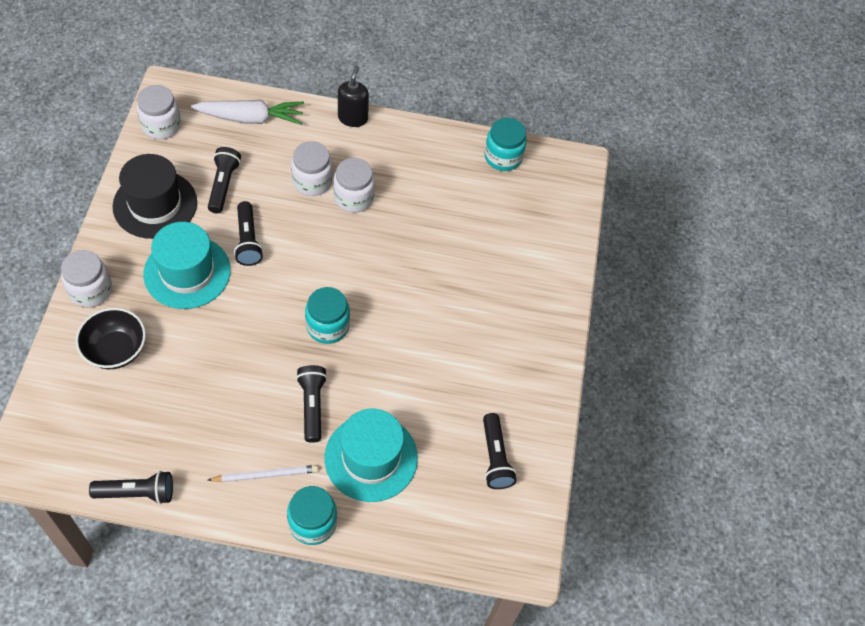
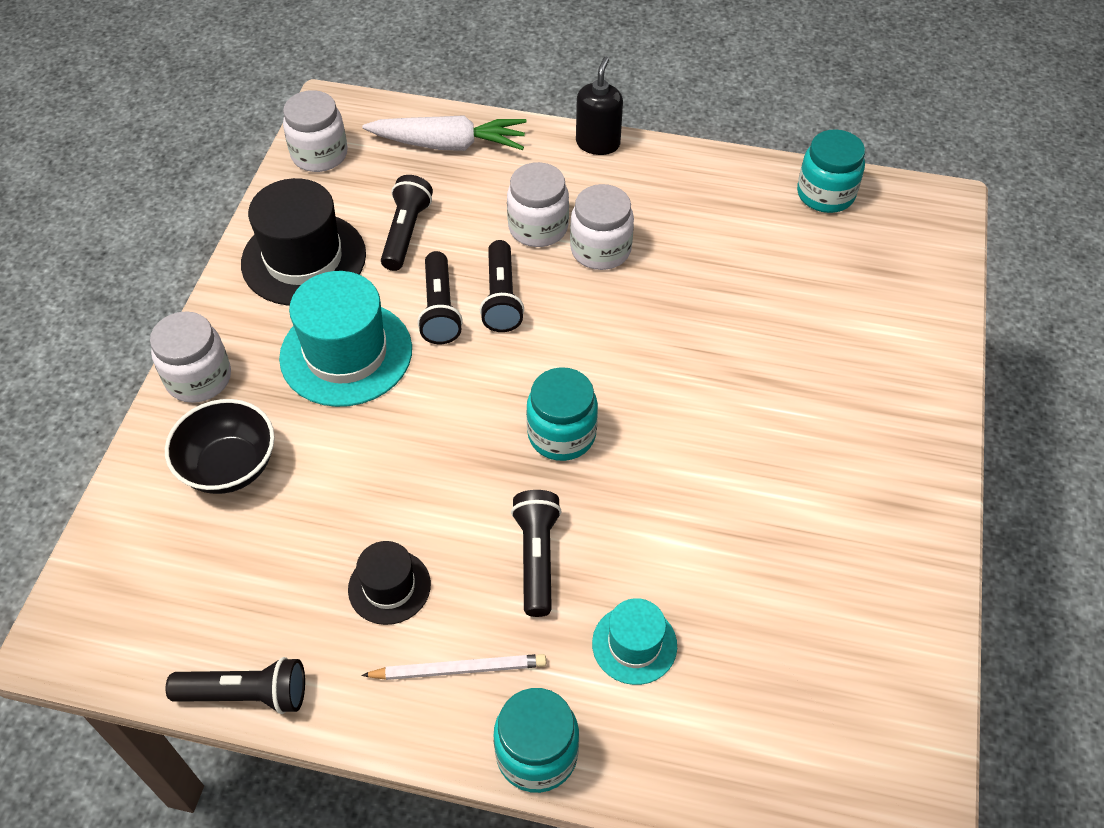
camera: 10 degrees right, 5 degrees down
turquoise hat [325,409,418,502] -> turquoise hat [592,598,677,685], size x0.54
black flashlight [483,413,517,489] -> black flashlight moved to [480,240,524,332]
none -> black hat [348,541,431,625]

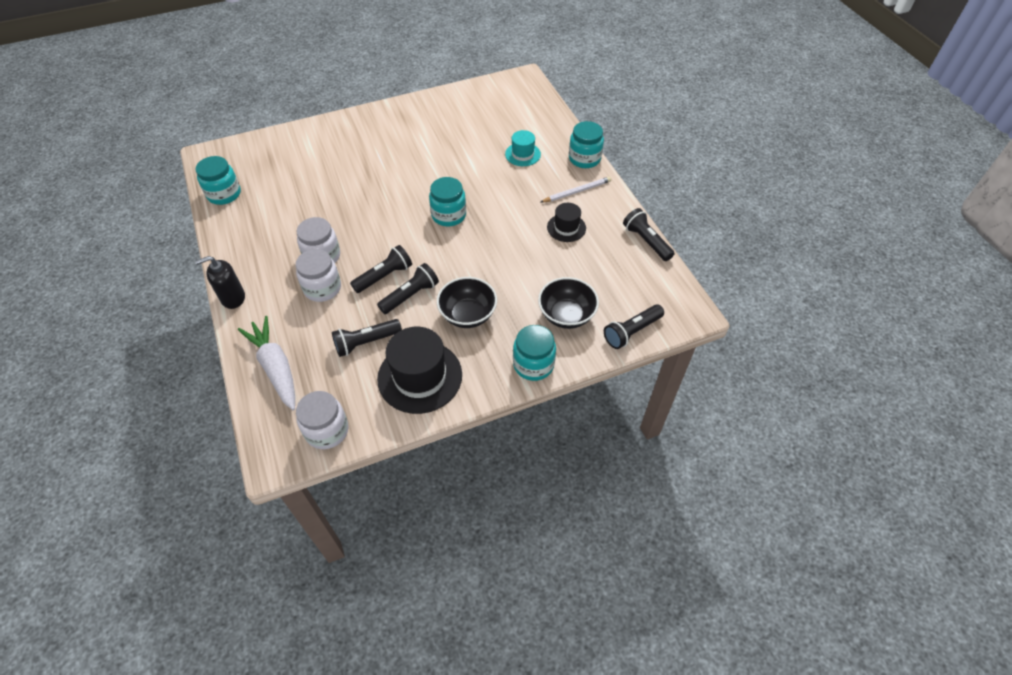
camera: 125 degrees left, 0 degrees up
white jar [150,311,231,403] -> turquoise jar [513,325,556,381]
turquoise hat [279,271,412,407] -> black bowl [437,277,497,328]
white pencil [361,654,546,680] -> white pencil turned 105 degrees clockwise [541,177,611,202]
black flashlight [511,490,562,617] -> black flashlight moved to [604,304,664,349]

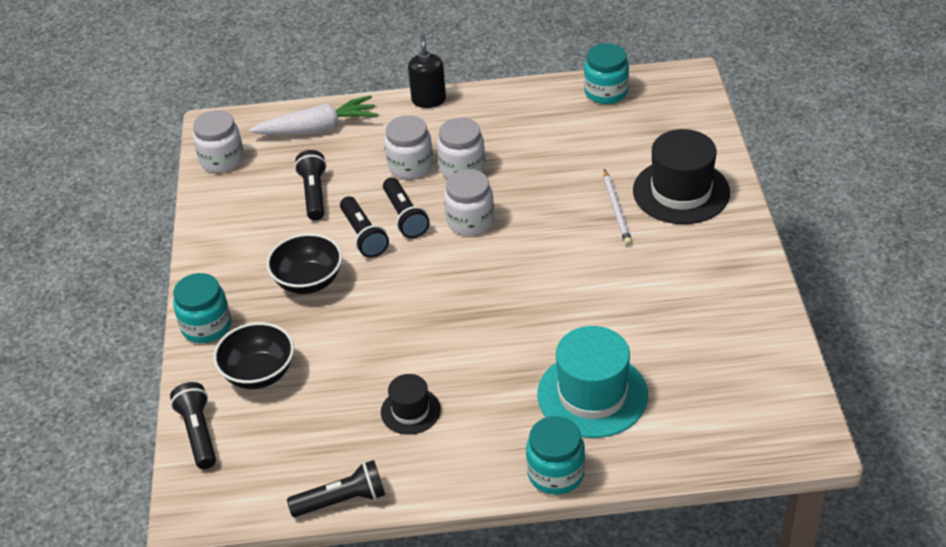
camera: 110 degrees right, 10 degrees down
black hat [377,327,462,414] -> black hat moved to [633,129,730,224]
turquoise jar [429,177,466,226] -> none
turquoise hat [505,130,541,166] -> turquoise hat [537,326,648,438], size x1.84
white pencil [541,177,611,202] -> white pencil moved to [604,169,632,246]
none -> white jar [444,169,494,235]

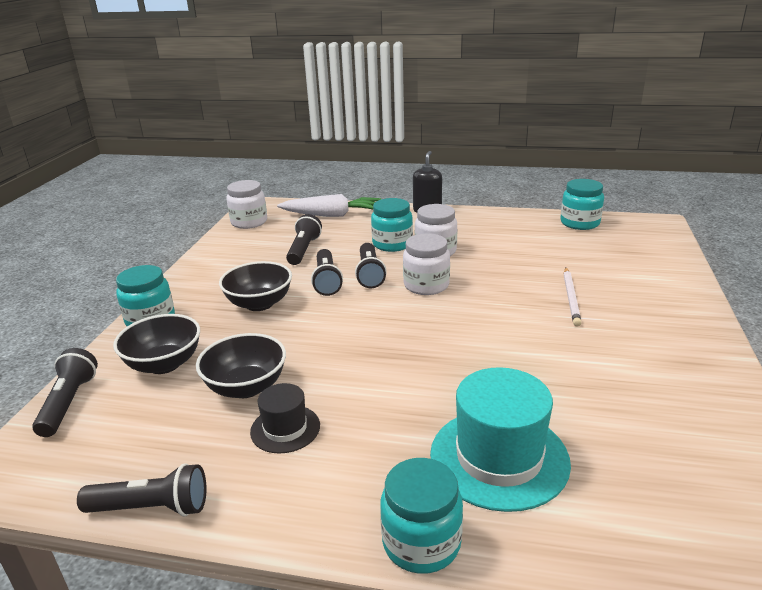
camera: 15 degrees right, 15 degrees down
white jar [384,115,433,179] -> turquoise jar [371,198,413,252]
black hat [633,129,730,224] -> none
none -> black bowl [196,333,286,398]

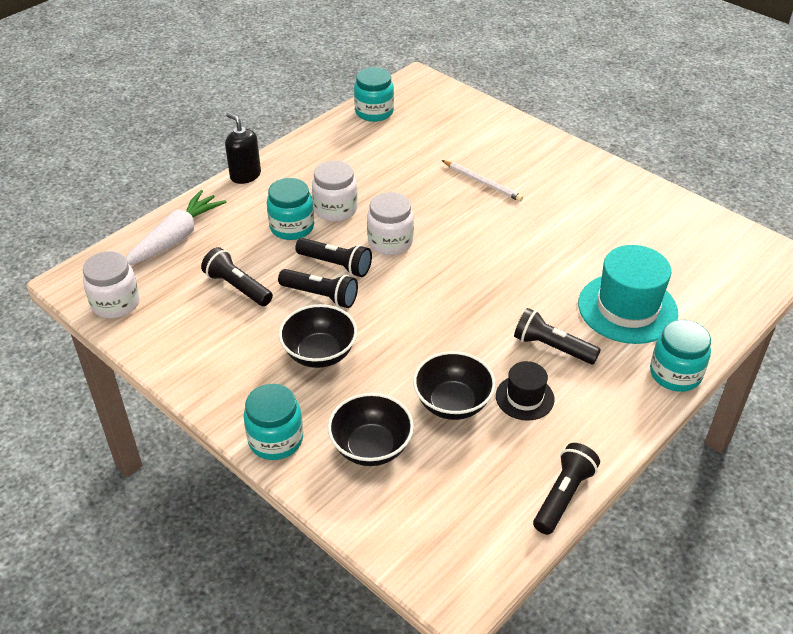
camera: 60 degrees left, 15 degrees up
black flashlight [32,348,98,437] -> black flashlight moved to [514,308,601,364]

